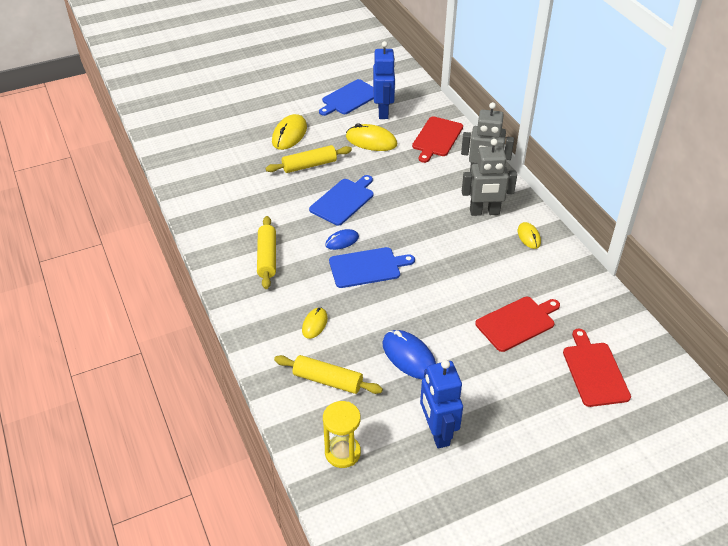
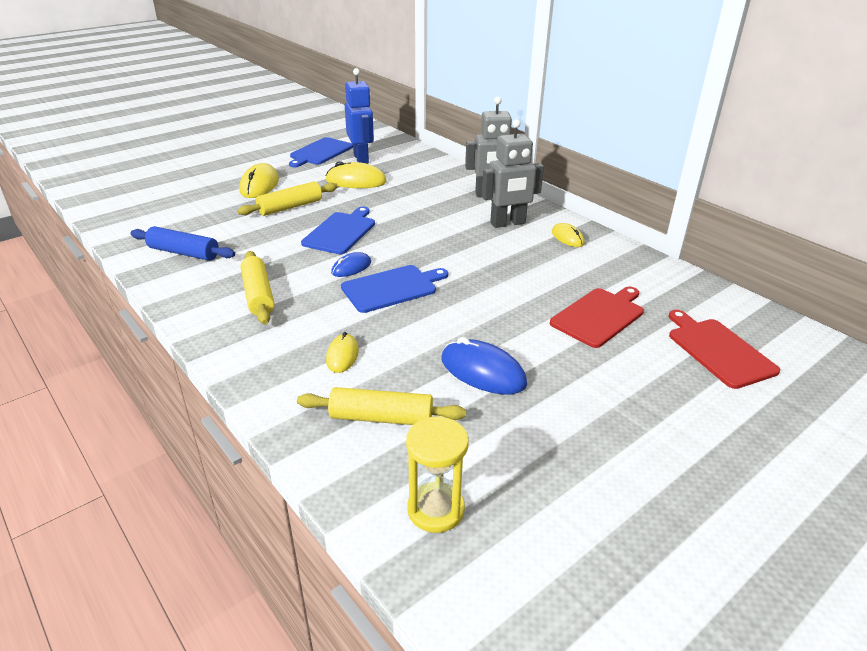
camera: 15 degrees left, 10 degrees down
red cutting board [412,116,463,163] -> none
blue robot [420,360,463,449] -> none
none -> blue rolling pin [130,226,235,261]

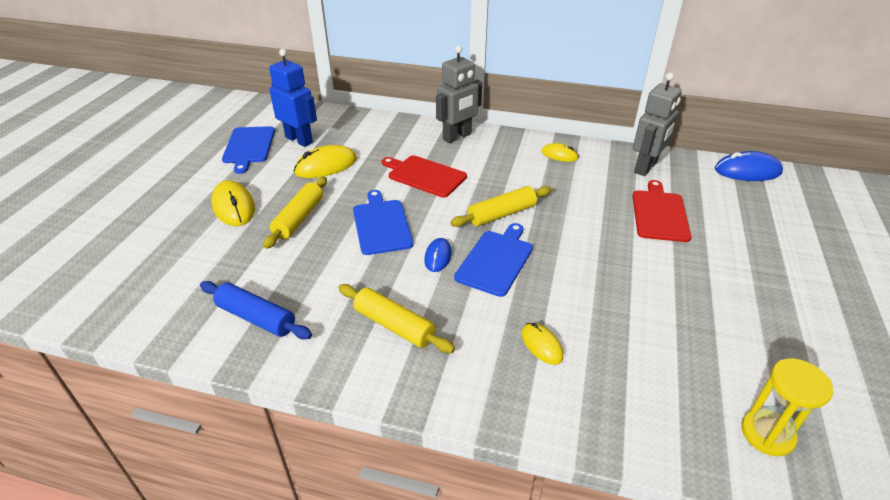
camera: 35 degrees left, 5 degrees up
blue rolling pin [130,226,235,261] -> blue rolling pin turned 45 degrees clockwise [200,281,312,339]
yellow rolling pin [297,387,466,425] -> yellow rolling pin moved to [451,186,551,227]
blue mouse [441,337,527,394] -> blue mouse moved to [715,151,783,181]
grey robot [482,119,544,228] -> grey robot moved to [633,72,682,176]
red cutting board [669,310,780,389] -> red cutting board moved to [382,155,467,197]

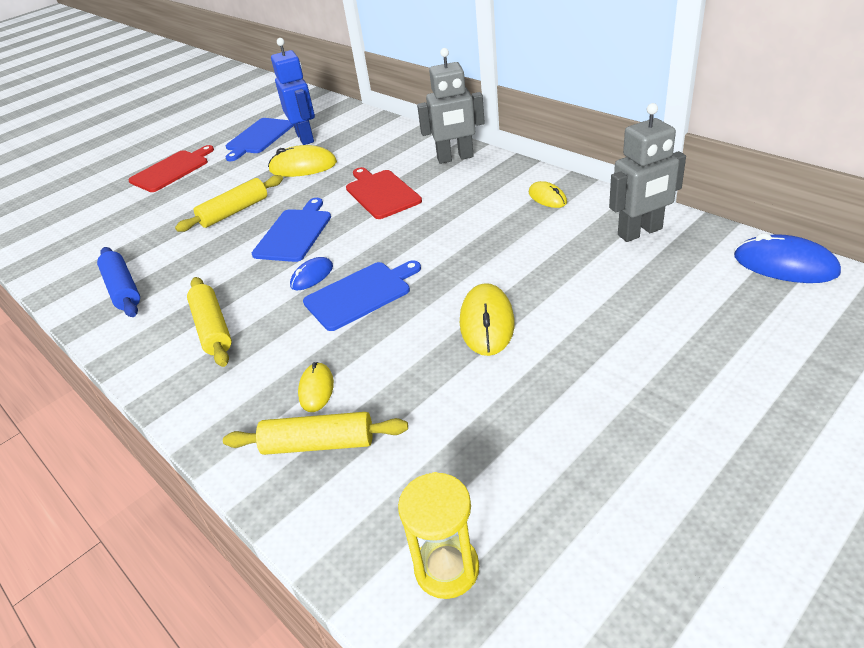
camera: 35 degrees right, 0 degrees up
yellow mouse [211,180,255,226] -> yellow mouse moved to [460,283,515,356]
yellow rolling pin [451,186,551,227] -> yellow rolling pin moved to [223,412,408,455]
red cutting board [633,180,691,242] -> red cutting board moved to [128,145,214,192]

